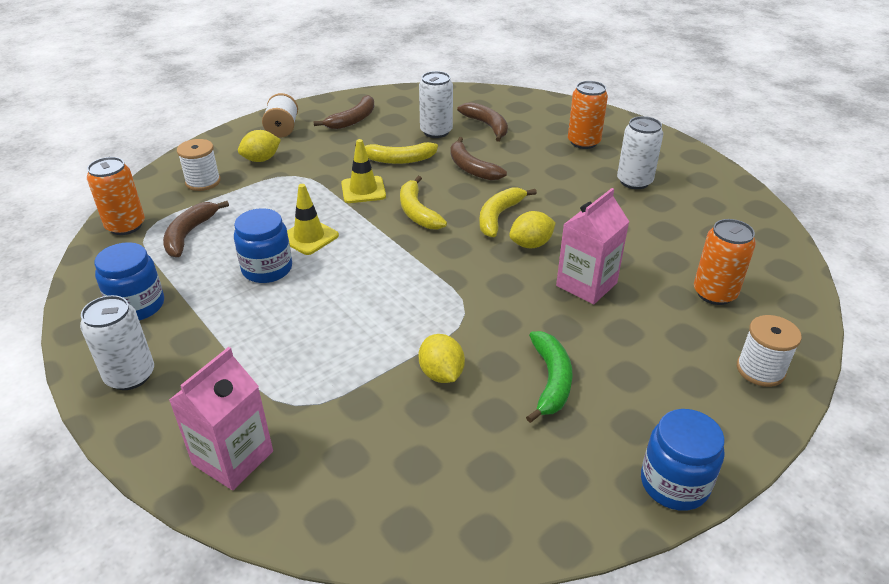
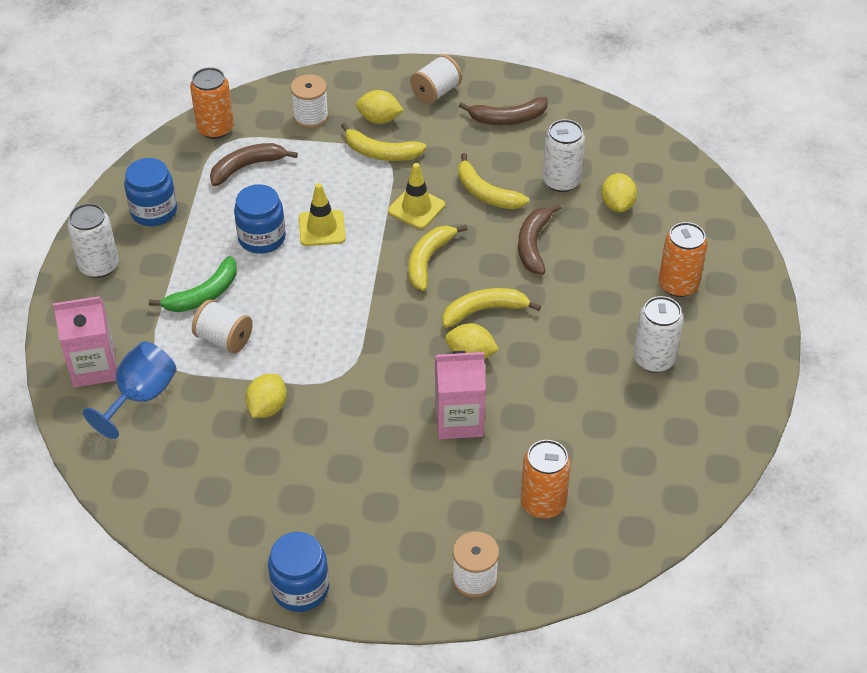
camera: 45 degrees right, 10 degrees up
brown banana [457,102,508,142] -> yellow lemon [601,173,637,212]
green banana [526,331,573,423] -> green banana moved to [149,256,237,312]
none -> blue goblet [83,341,177,439]
none -> white spool [192,300,253,354]
none -> yellow banana [341,123,427,161]

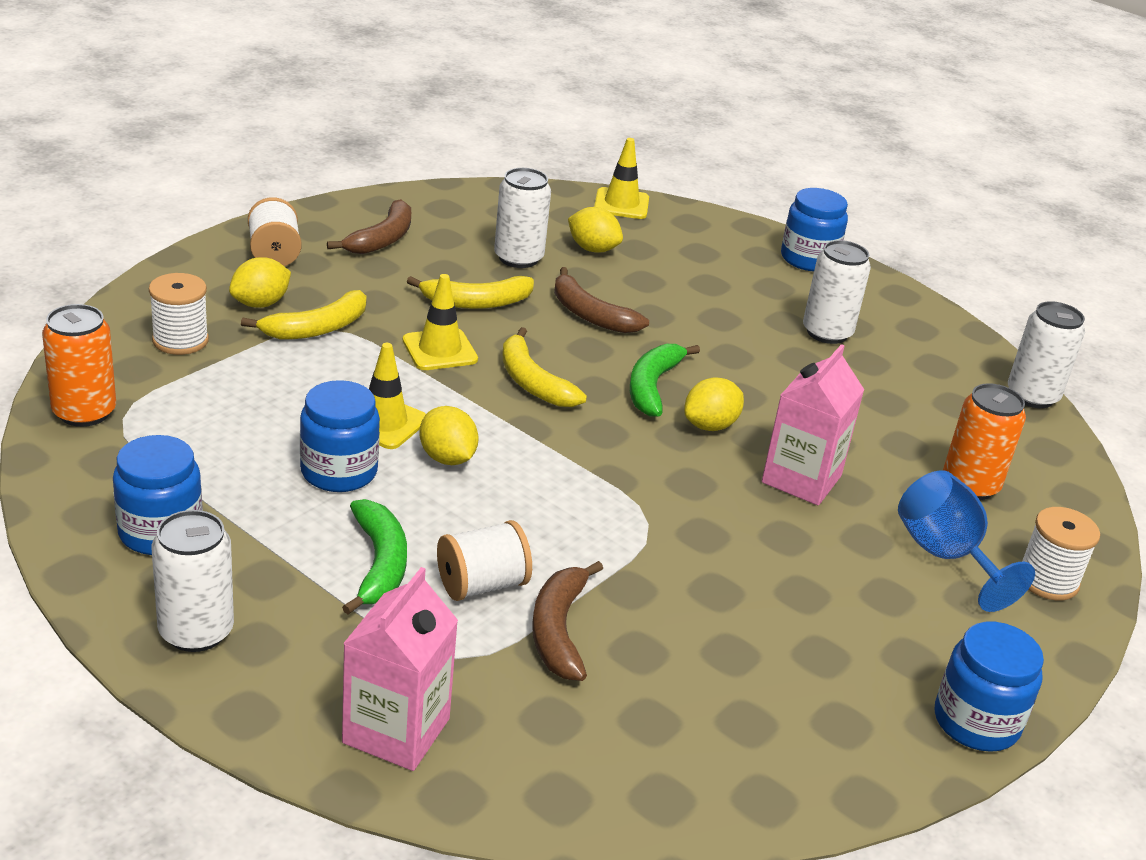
camera: 60 degrees left, 15 degrees down
blue goblet [83,341,177,439] -> blue goblet moved to [898,470,1035,612]
brown banana [210,143,298,186] -> brown banana moved to [532,561,603,681]
yellow lemon [245,374,287,418] -> yellow lemon moved to [419,406,479,465]
yellow banana [443,288,541,328] -> green banana [630,344,700,417]
orange can [659,222,708,297] -> none
none -> yellow traffic cone [594,138,649,219]
none -> blue jar [781,188,848,271]
none -> white can [1008,301,1085,408]

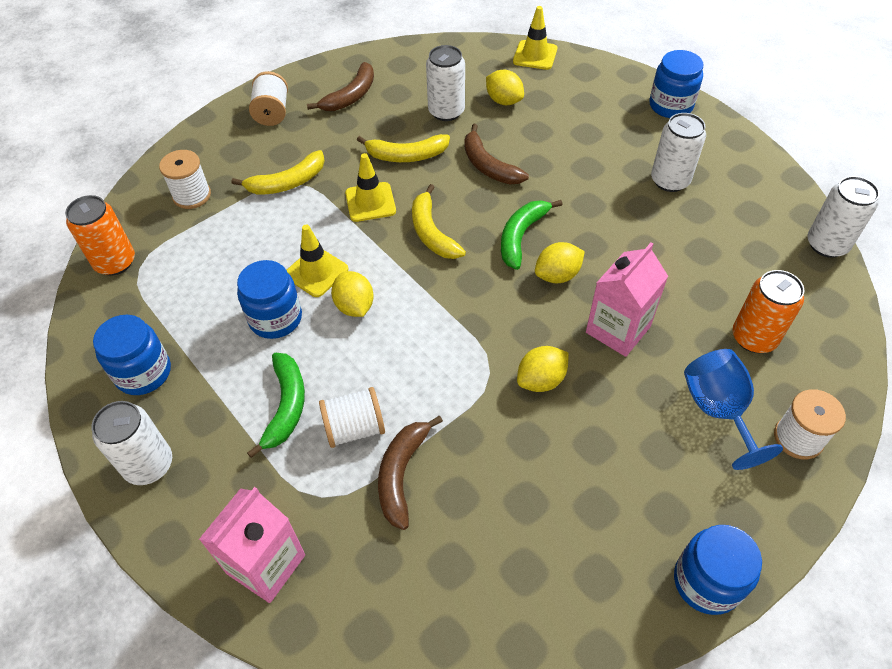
camera: 15 degrees right, 20 degrees up
yellow lemon [229,257,291,308] -> yellow lemon moved to [517,346,569,392]

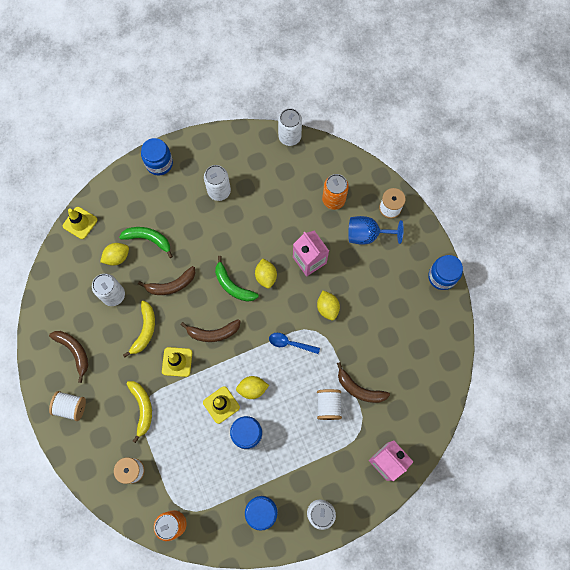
camera: 75 degrees left, 20 degrees up
green banana [247,353,305,458] -> green banana moved to [119,227,173,258]
yellow banana [412,184,466,259] -> brown banana [180,319,240,342]
none -> blue spoon [269,333,320,354]

